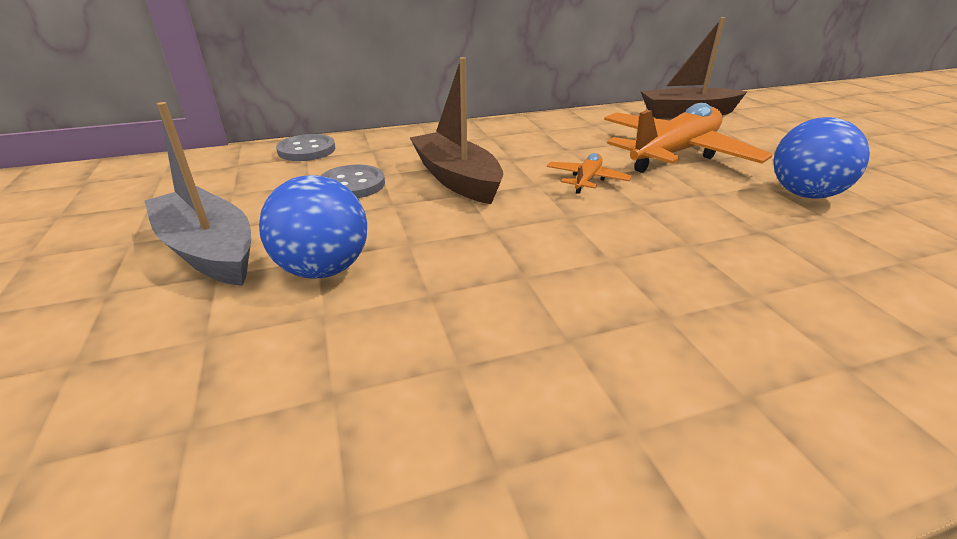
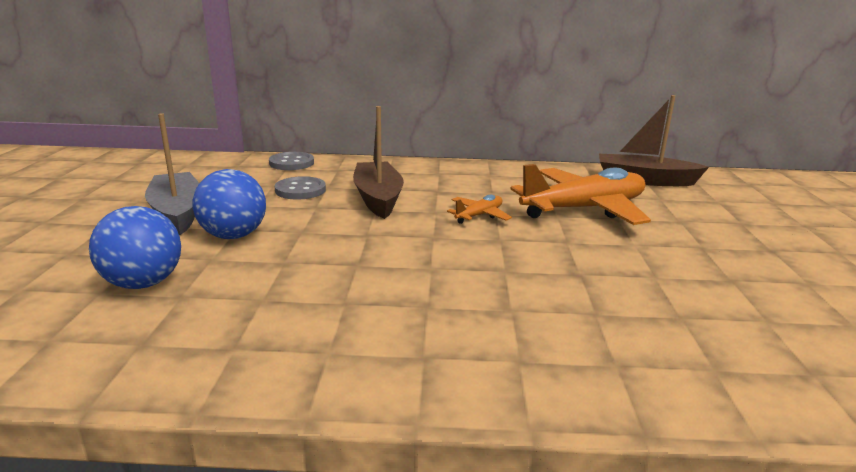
camera: 20 degrees right, 10 degrees down
blue ball [774,117,870,199] -> blue ball moved to [89,206,181,289]

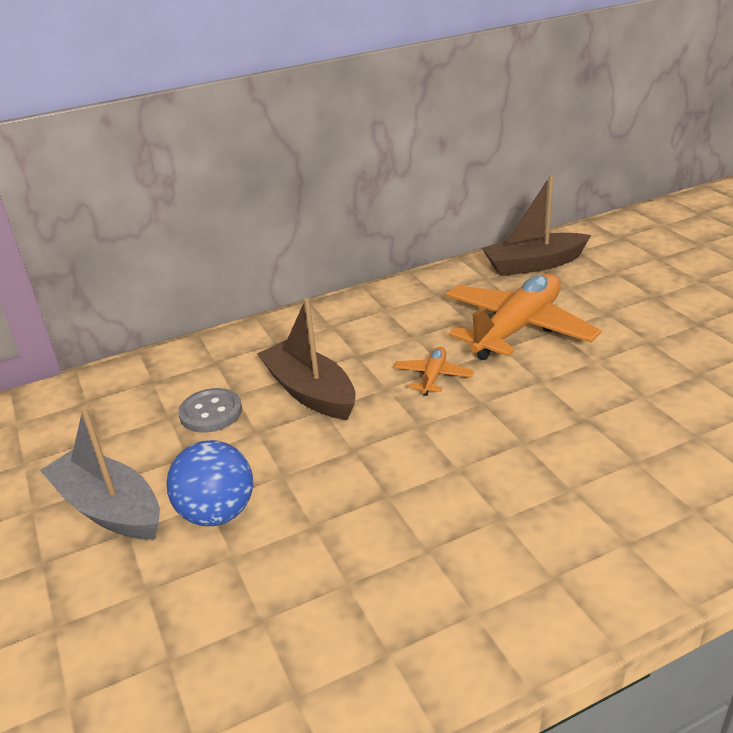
camera: 25 degrees left, 10 degrees up
blue ball [89,206,181,289] -> none
grey button [269,152,314,170] -> none

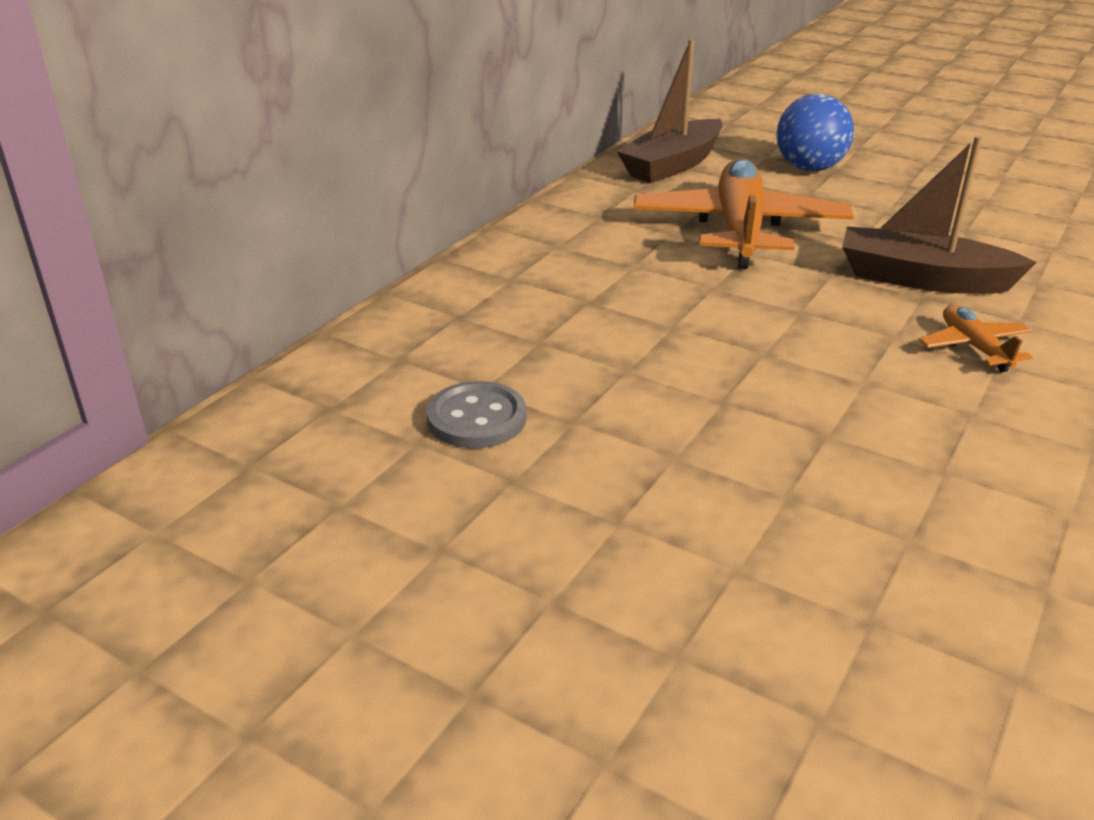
camera: 35 degrees left, 0 degrees up
grey boat [40,408,160,539] -> none
blue ball [167,440,253,526] -> blue ball moved to [777,94,854,171]
brown boat [257,298,356,420] -> brown boat moved to [842,136,1037,294]
orange plane [394,347,474,396] -> orange plane moved to [919,305,1033,372]

